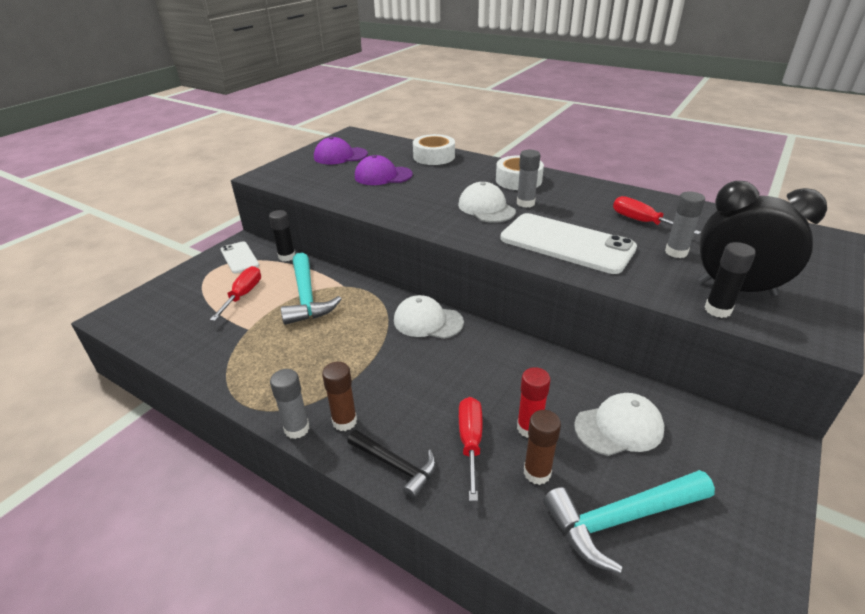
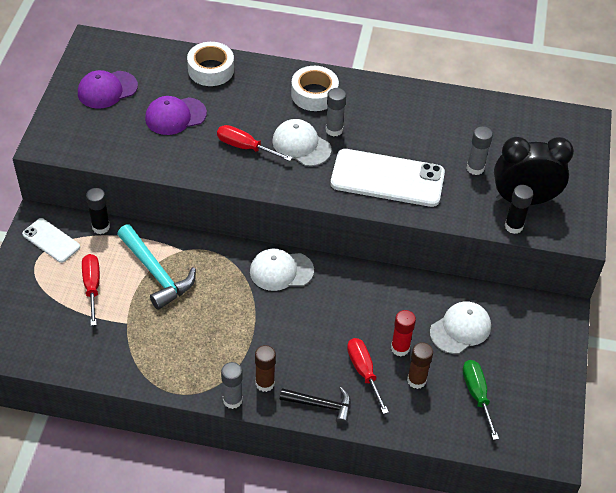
camera: 25 degrees left, 15 degrees up
turquoise hammer [543,470,715,574] -> green screwdriver [462,360,499,440]
red screwdriver [613,196,701,235] -> red screwdriver moved to [217,125,292,161]

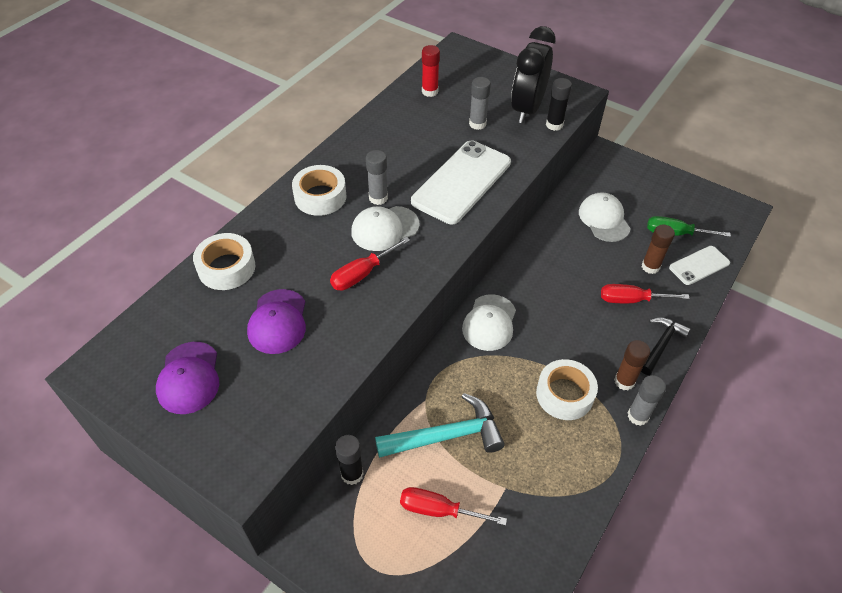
camera: 65 degrees left, 0 degrees up
white phone [22,218,80,263] -> white phone moved to [669,246,730,285]
red glue stick [391,310,416,356] -> red glue stick moved to [422,45,440,97]
none -> white tape [536,359,598,420]

